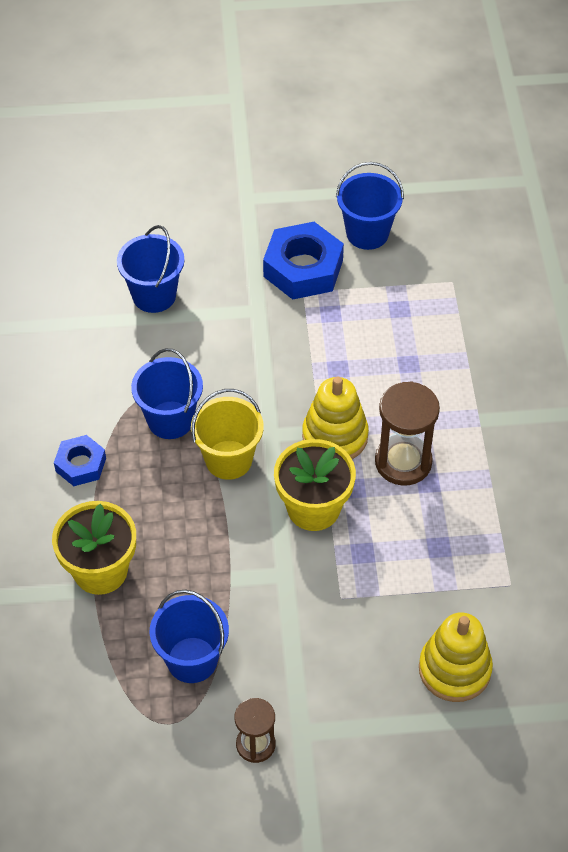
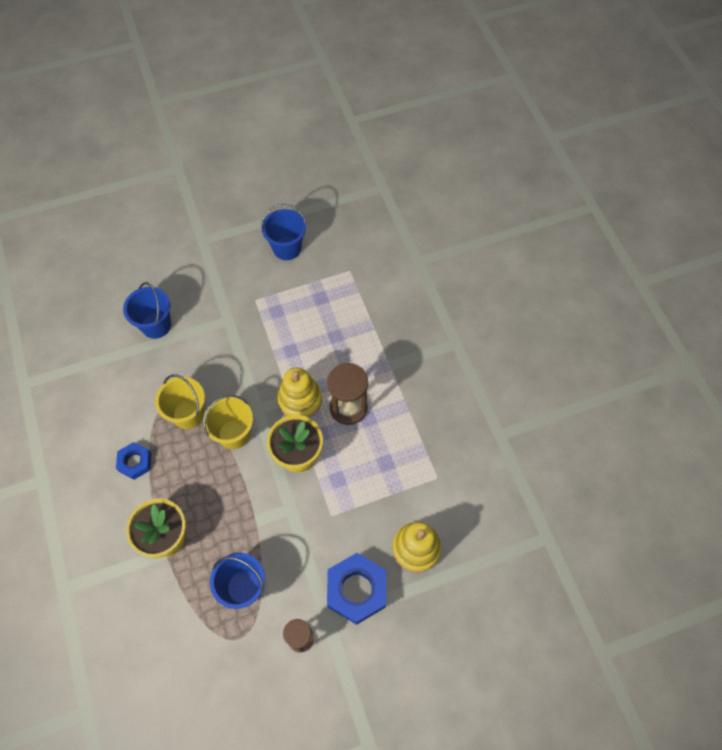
camera: 15 degrees left, 10 degrees up
blue bucket [131,348,203,439] -> yellow bucket [155,374,205,429]
blue nut [263,222,344,299] -> blue nut moved to [327,553,386,625]

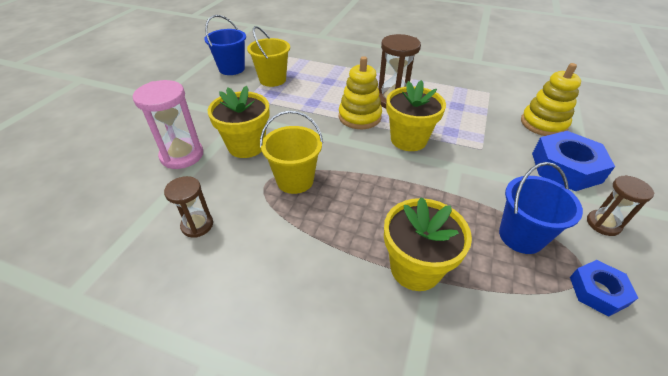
camera: 50 degrees left, 20 degrees down
blue nut [116,442,152,480] -> blue nut moved to [570,260,638,317]
blue bucket [123,282,171,339] -> pink hourglass [133,80,203,169]
yellow bucket [203,395,253,449] -> yellow bucket moved to [247,26,290,87]
none -> brown hourglass [164,176,213,238]
none -> yellow flower pot [207,86,270,158]

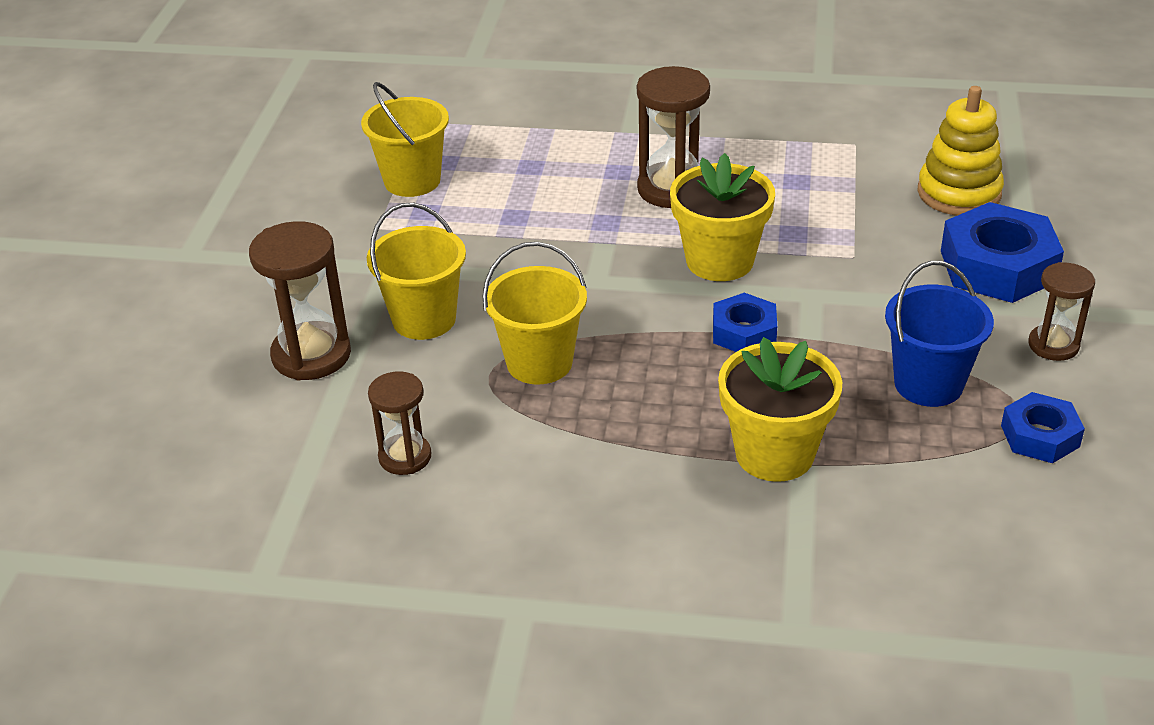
camera: 10 degrees left, 5 degrees down
pink hourglass [133,80,203,169] -> brown hourglass [249,221,351,380]
blue bucket [204,15,246,75] -> none
yellow flower pot [207,86,270,158] -> yellow bucket [367,203,466,340]
yellow stacking toy [339,56,382,129] -> none
none -> blue nut [713,293,777,352]

